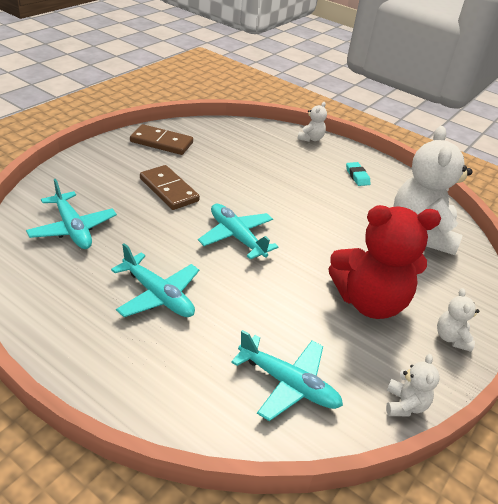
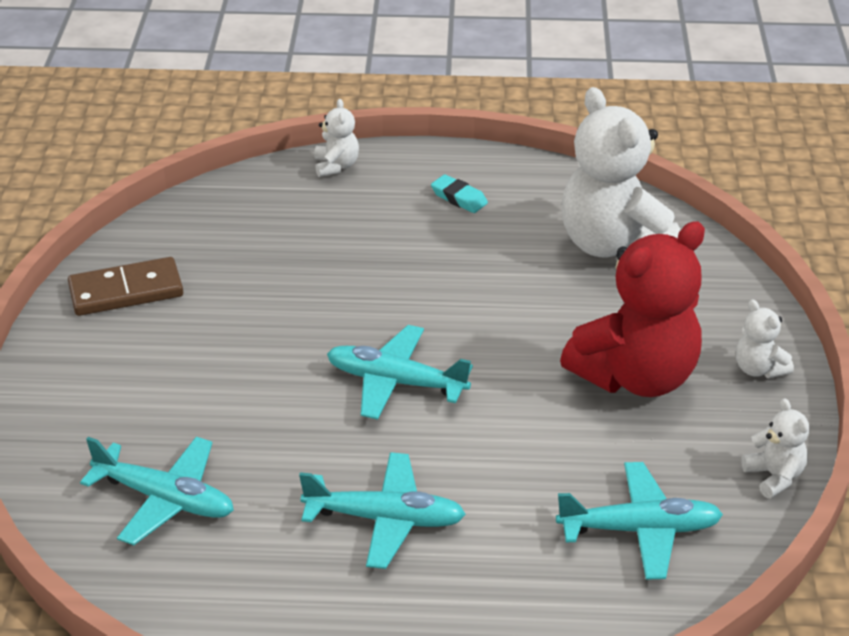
camera: 30 degrees left, 0 degrees up
brown domino [140,165,200,210] -> none

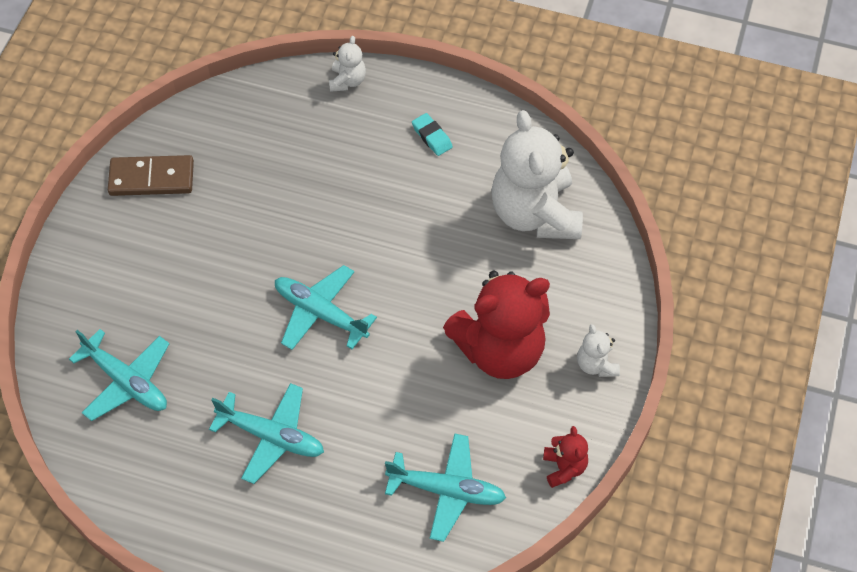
camera: 15 degrees right, 20 degrees up
white teddy bear [741,398,809,498] -> red teddy bear [543,426,588,488]

